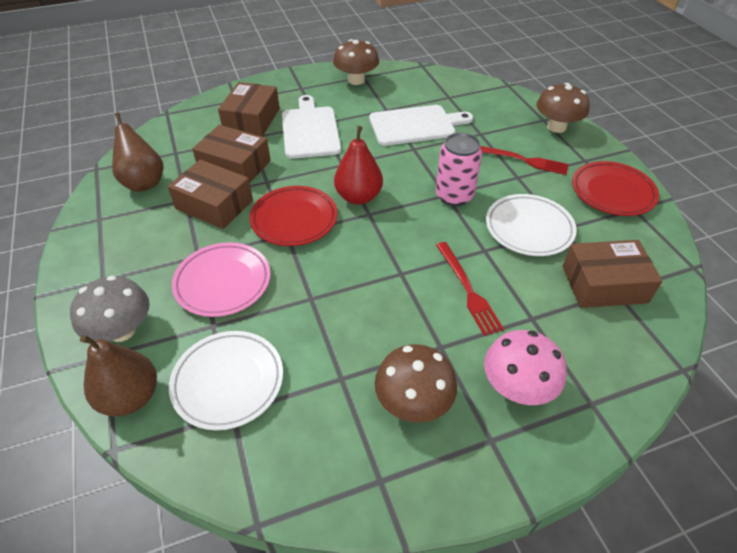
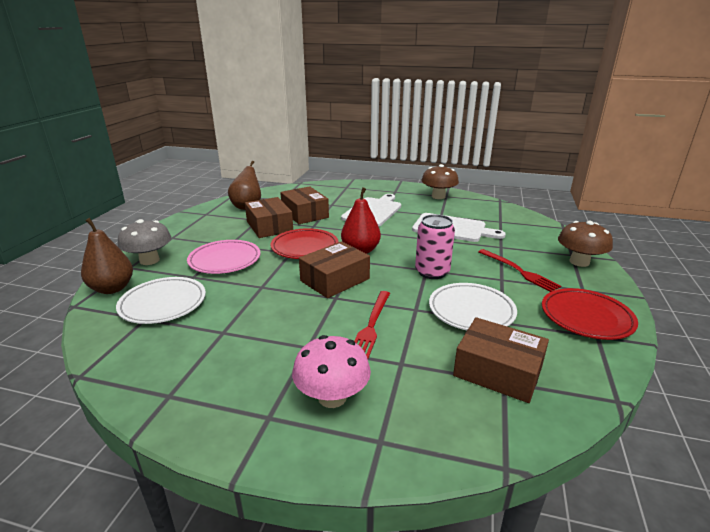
camera: 35 degrees right, 20 degrees down
brown box [218,82,280,137] -> brown box moved to [299,241,370,298]
brown mushroom [375,344,457,423] -> none

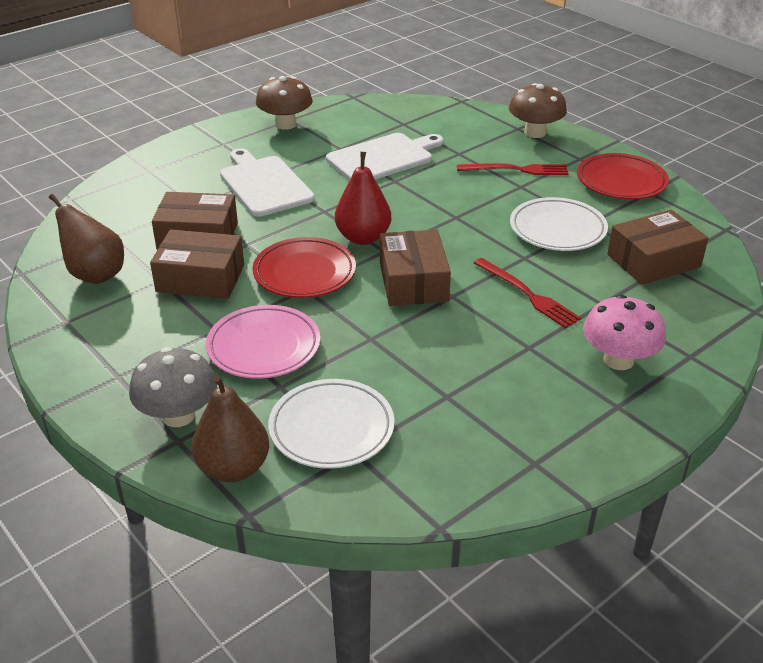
camera: 55 degrees left, 10 degrees up
pink can [415,214,455,279] -> none

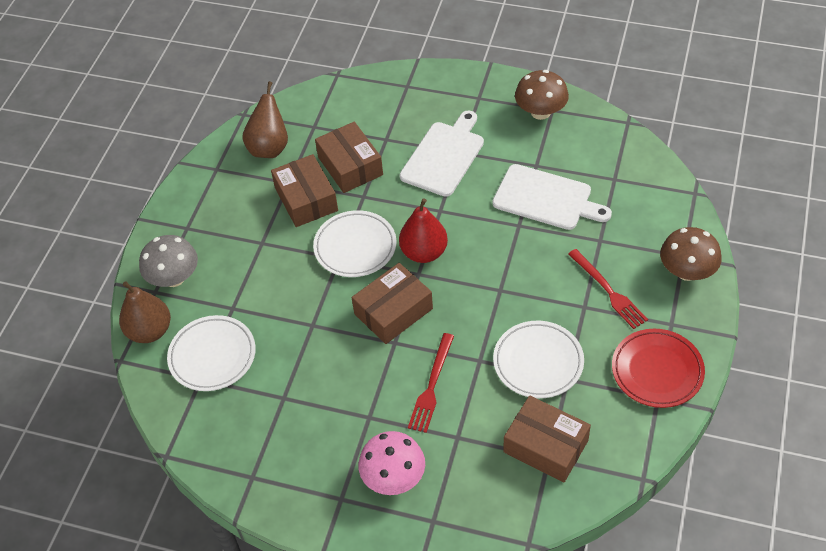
camera: 60 degrees right, 15 degrees up
pink plate [206,305,320,379] -> none
red plate [252,237,356,298] -> white plate [313,210,396,277]

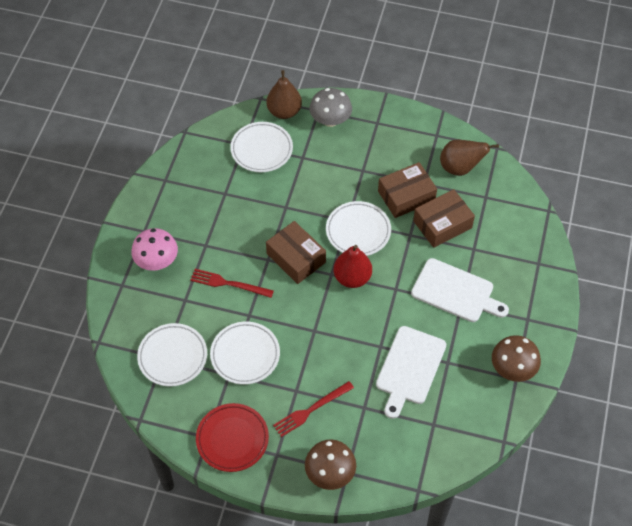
camera: 85 degrees right, 5 degrees up
brown box [503,395,591,482] -> white plate [137,323,207,387]

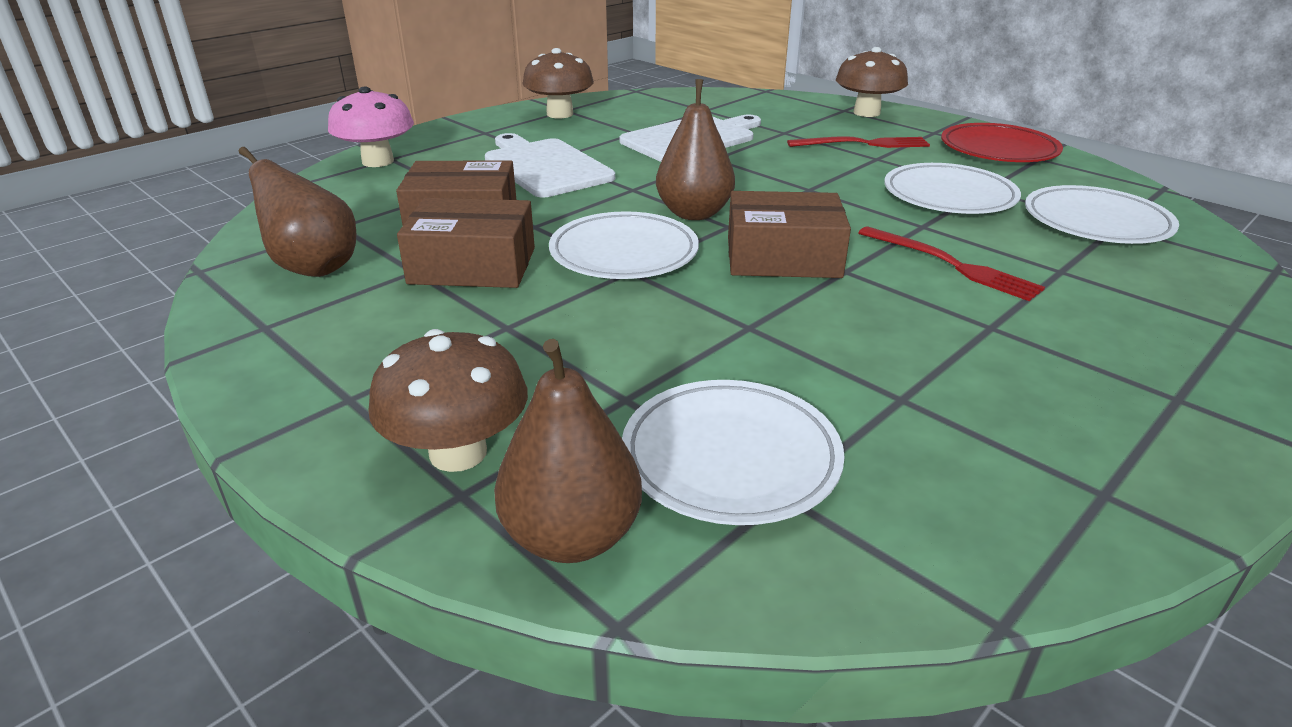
camera: 150 degrees left, 25 degrees down
pink mushroom [131,228,178,271] -> pink mushroom moved to [328,87,414,167]
brown box [266,221,326,284] -> brown box turned 75 degrees counterclockwise [728,191,851,278]
grey mushroom [310,88,352,127] -> brown mushroom [368,329,528,472]
red pear [334,245,372,288] -> brown pear [656,79,735,220]

